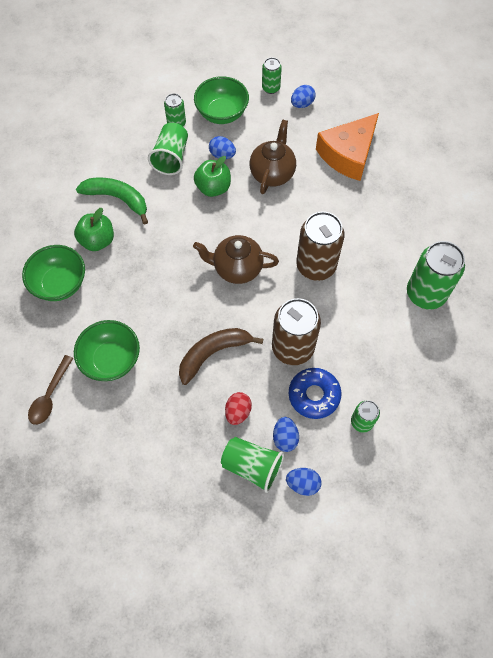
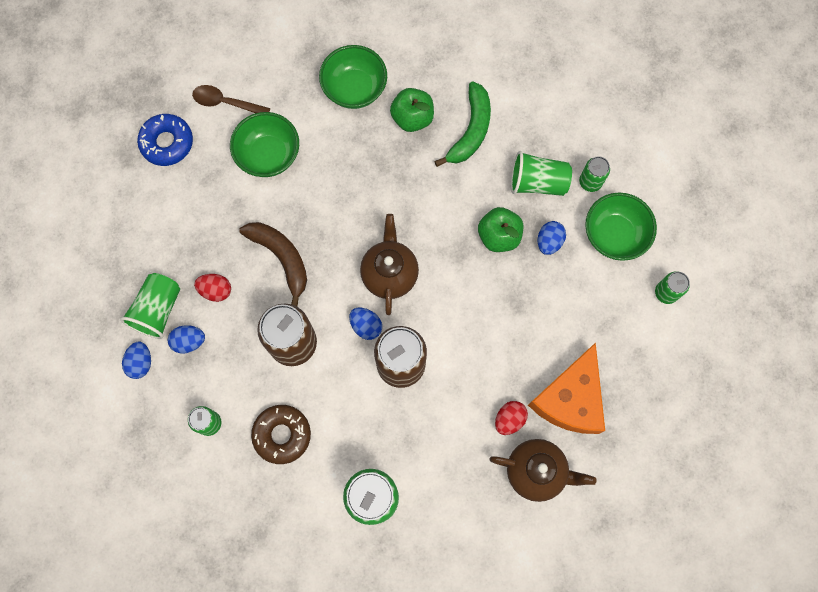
camera: 85 degrees right, 10 degrees up
brown teapot [249,120,296,194] -> brown teapot moved to [489,439,597,502]
blue donut [289,368,341,419] -> blue donut moved to [137,114,193,166]
blue egg [291,85,315,108] -> blue egg moved to [349,308,382,340]
orange cheese [316,113,379,181] -> orange cheese turned 105 degrees counterclockwise [528,343,605,434]
none -> brown donut [251,405,311,464]
none -> red egg [495,401,528,435]

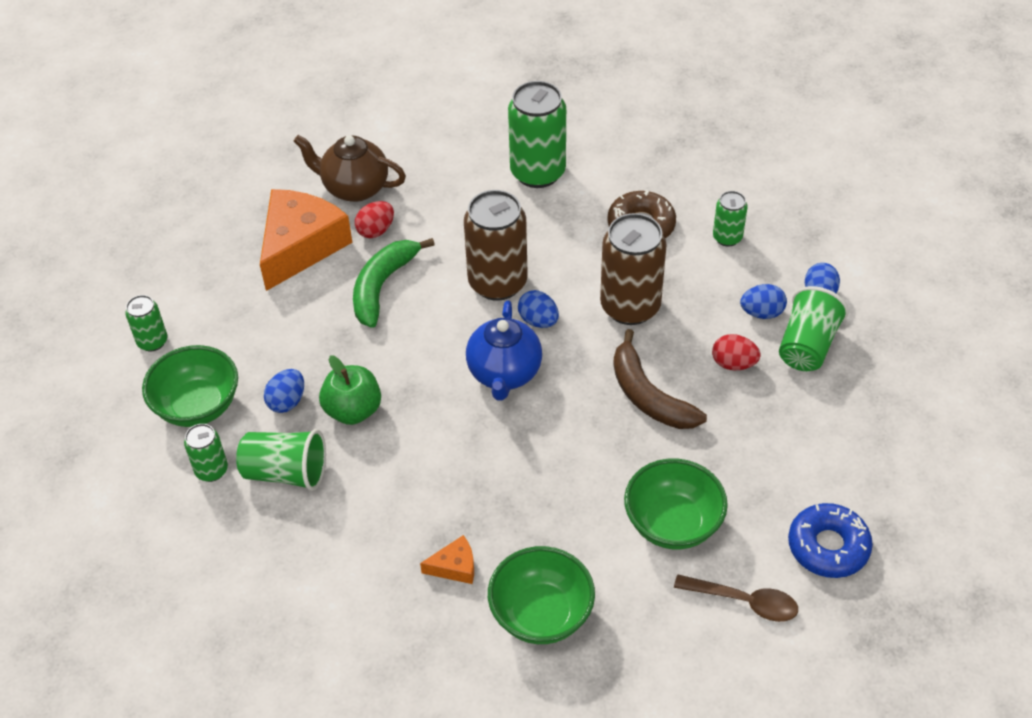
camera: 175 degrees left, 25 degrees down
brown teapot [360,214,419,315] -> blue teapot [466,301,542,401]
green apple [390,88,434,132] -> orange cheese [420,535,474,584]
green banana [434,82,491,167] -> green banana moved to [353,238,435,328]

